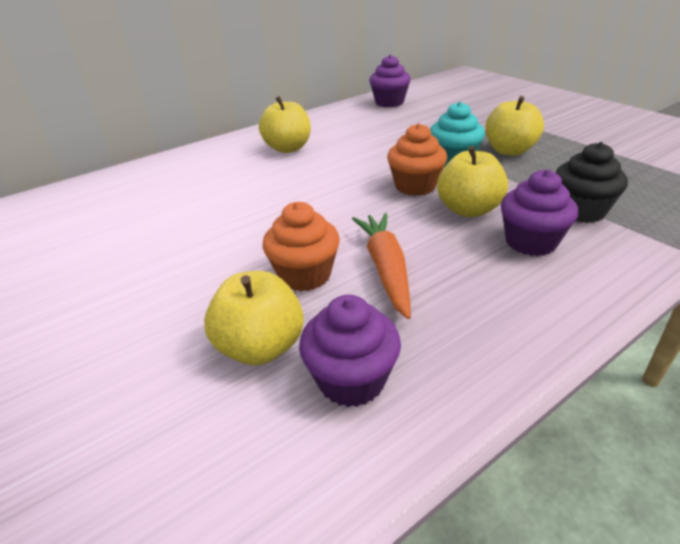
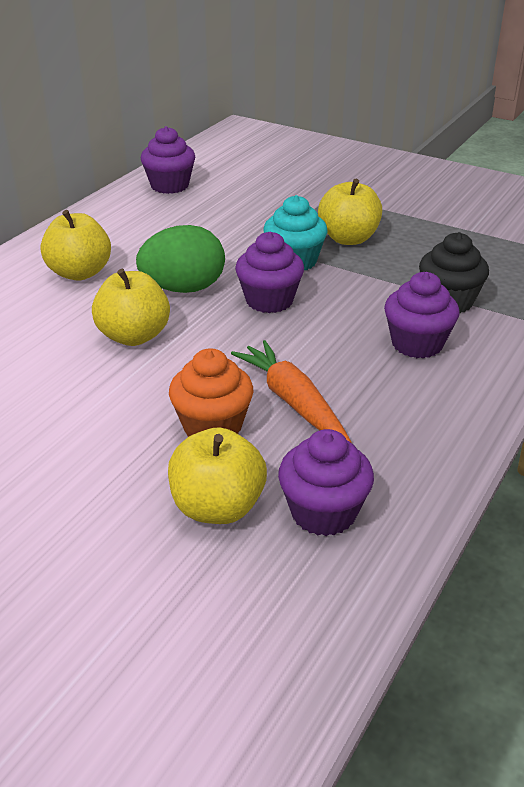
camera: 25 degrees left, 0 degrees up
orange cupcake [387,123,447,196] -> purple cupcake [235,232,304,313]
yellow apple [437,146,508,217] -> yellow apple moved to [92,269,170,346]
none -> green egg [136,225,225,293]

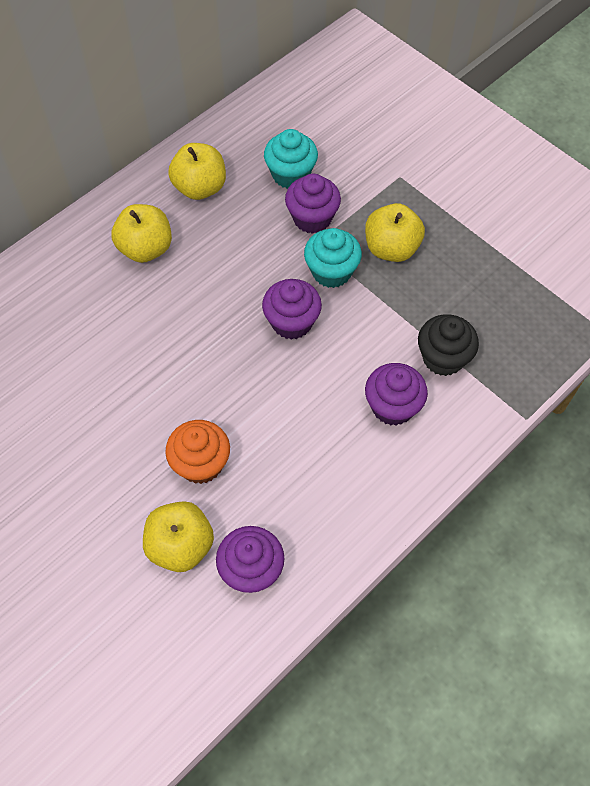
camera: 15 degrees right, 25 degrees up
yellow apple [92,269,170,346] -> yellow apple moved to [168,143,226,200]
green egg [136,225,225,293] -> none
purple cupcake [141,126,195,194] -> purple cupcake moved to [285,174,341,234]
orange carrot [231,340,352,443] -> none
none -> turquoise cupcake [264,129,318,189]

